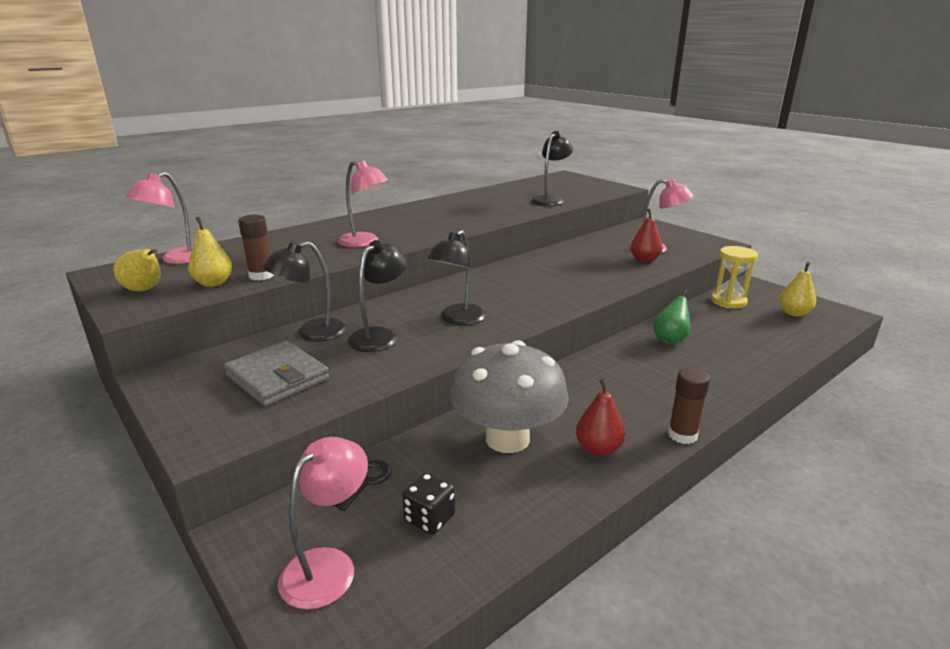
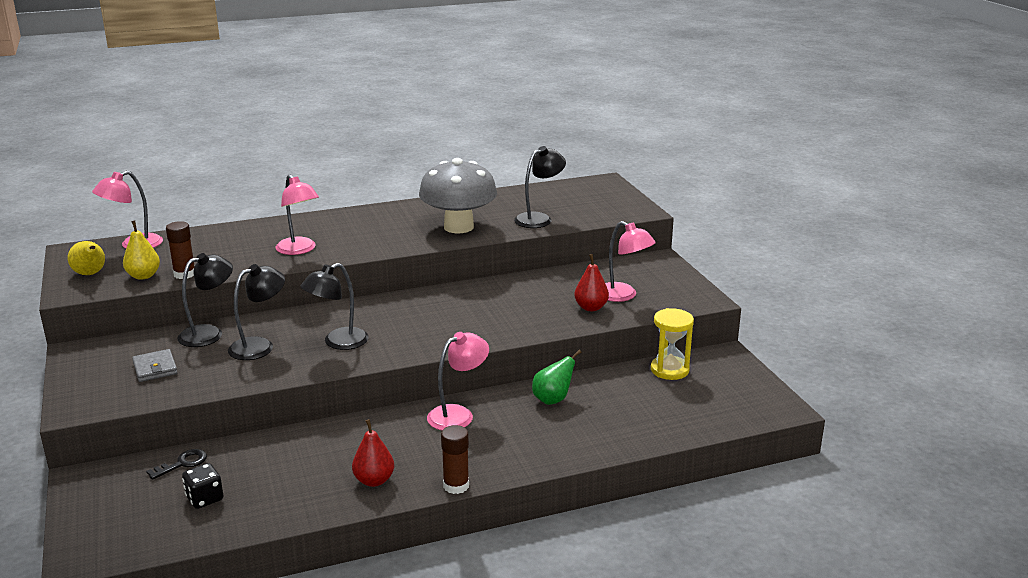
camera: 20 degrees right, 0 degrees up
grey wallet [224,341,329,406] -> grey wallet [132,349,178,382], size x0.63
black lamp [262,241,347,342] -> black lamp turned 150 degrees clockwise [177,253,233,347]
pink lamp [278,437,368,610] -> pink lamp moved to [427,332,489,430]
grey mushroom [450,340,569,453] -> grey mushroom moved to [419,158,497,233]
yellow pear [779,262,816,317] -> none

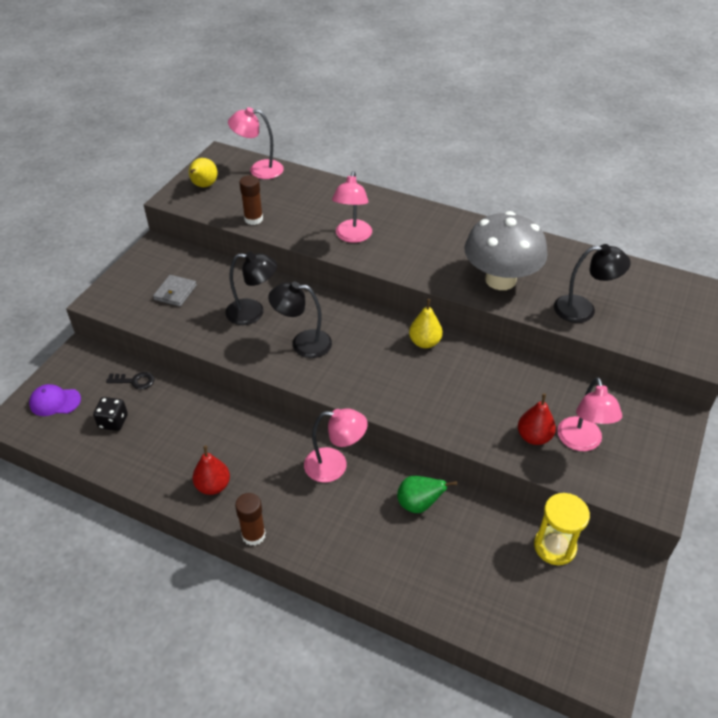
camera: 45 degrees right, 20 degrees up
yellow pear [123,220,160,280] -> yellow pear moved to [409,299,443,348]
black lamp [177,253,233,347] -> none
none -> purple cap [29,384,81,416]

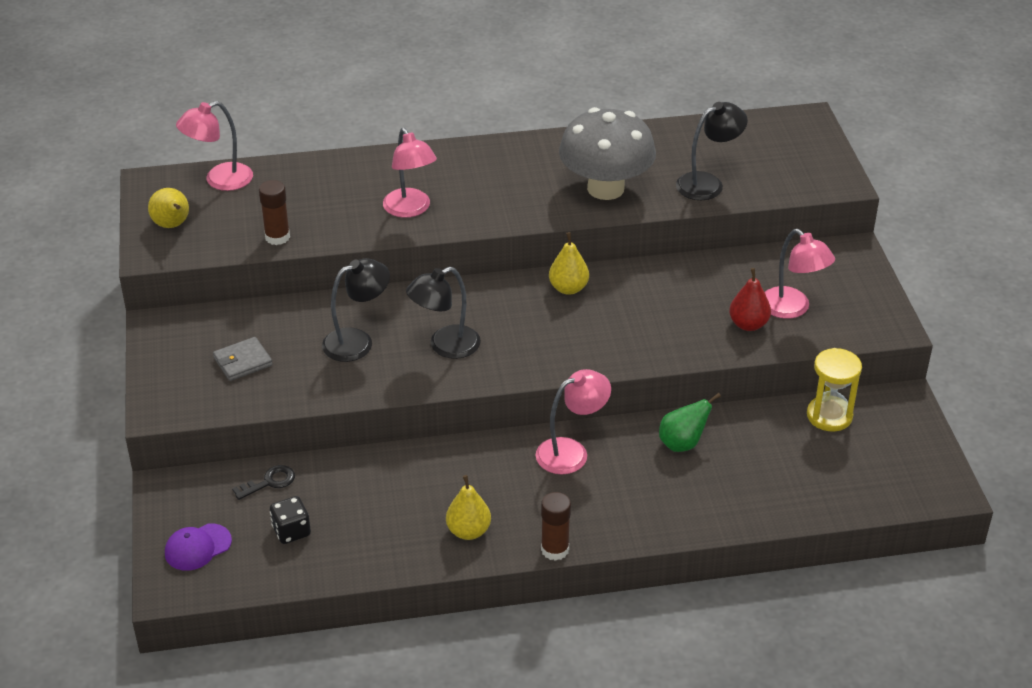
camera: 35 degrees left, 5 degrees down
grey wallet [153,275,197,307] -> grey wallet turned 75 degrees clockwise [213,337,273,381]
red pear [193,445,230,495] -> yellow pear [446,475,491,540]

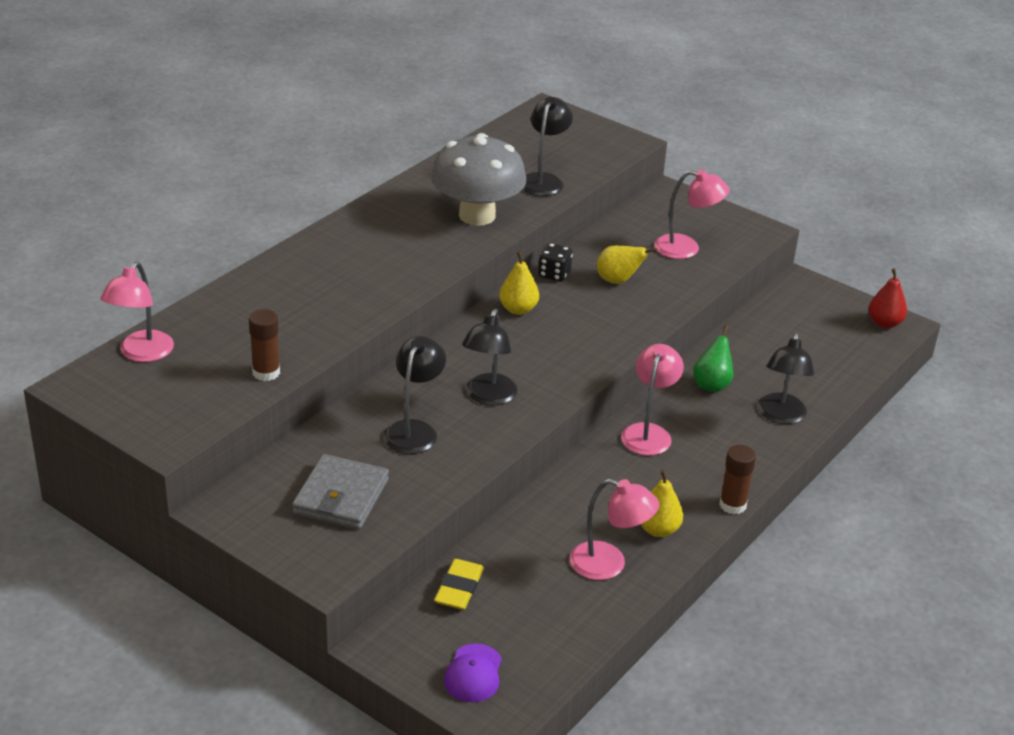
camera: 45 degrees left, 5 degrees down
yellow pear [148,188,189,228] -> yellow pear moved to [597,246,658,284]
grey wallet [213,337,273,381] -> grey wallet [292,454,389,530], size x1.58
black key [232,465,295,500] -> yellow eraser [434,559,484,610]
black dice [270,496,311,544] -> black dice moved to [538,243,573,282]
pink lamp [383,128,437,218] -> pink lamp moved to [570,479,659,580]
red pear [729,268,771,331] -> red pear moved to [868,268,907,328]
yellow hourglass [807,348,862,432] -> none
none -> black lamp [758,333,814,424]

